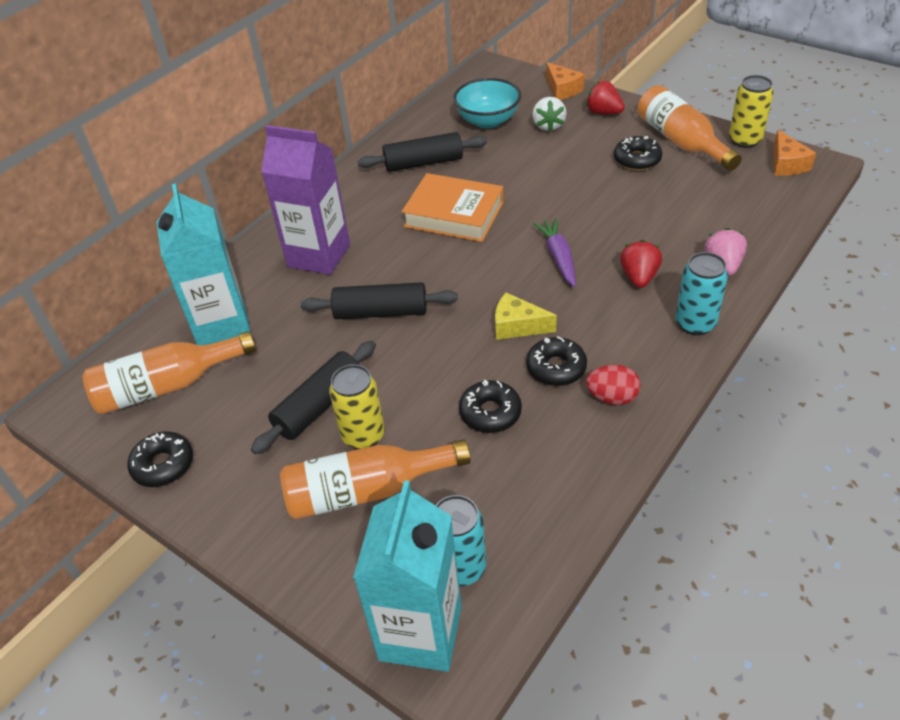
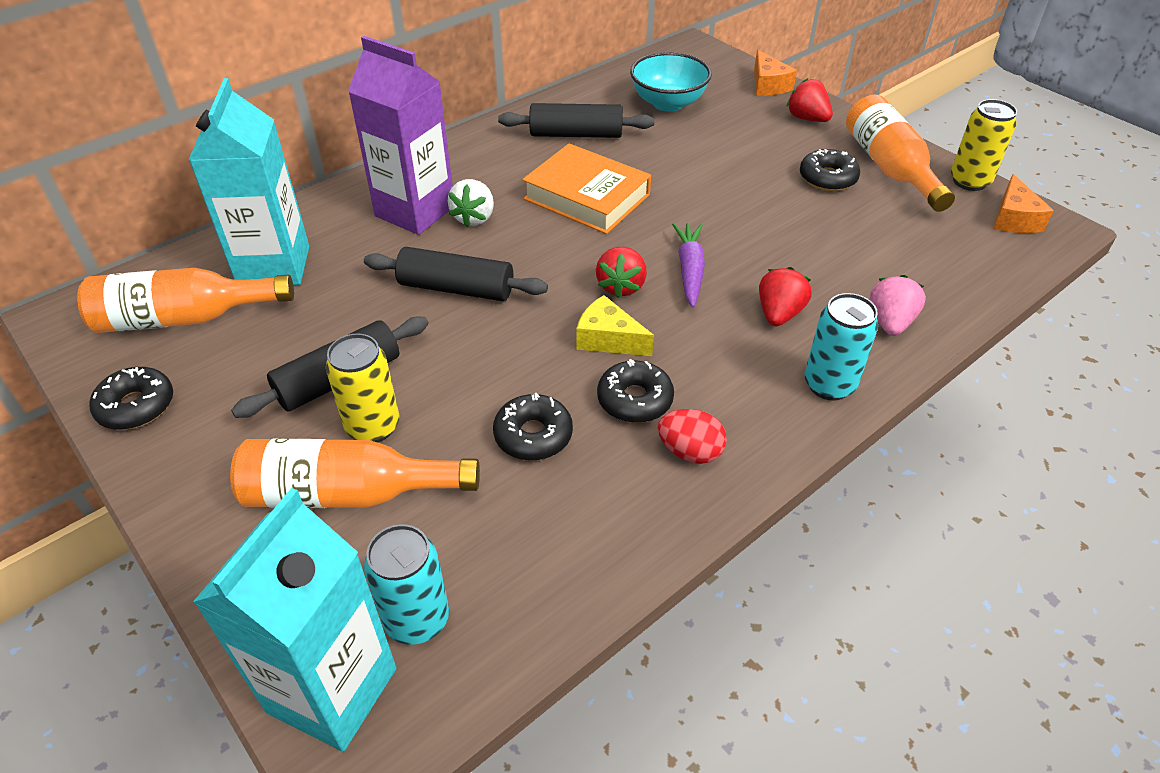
camera: 10 degrees right, 0 degrees up
white strawberry [532,97,567,132] -> white strawberry moved to [448,179,494,227]
none -> red strawberry [596,247,647,298]

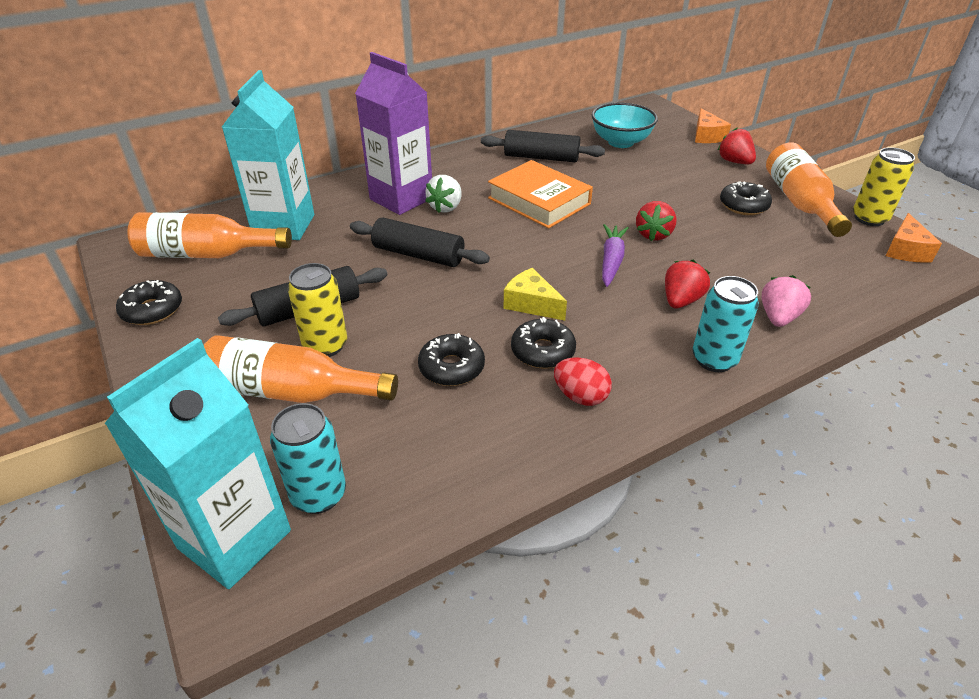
camera: 10 degrees right, 5 degrees down
red strawberry [596,247,647,298] -> red strawberry moved to [636,201,677,241]

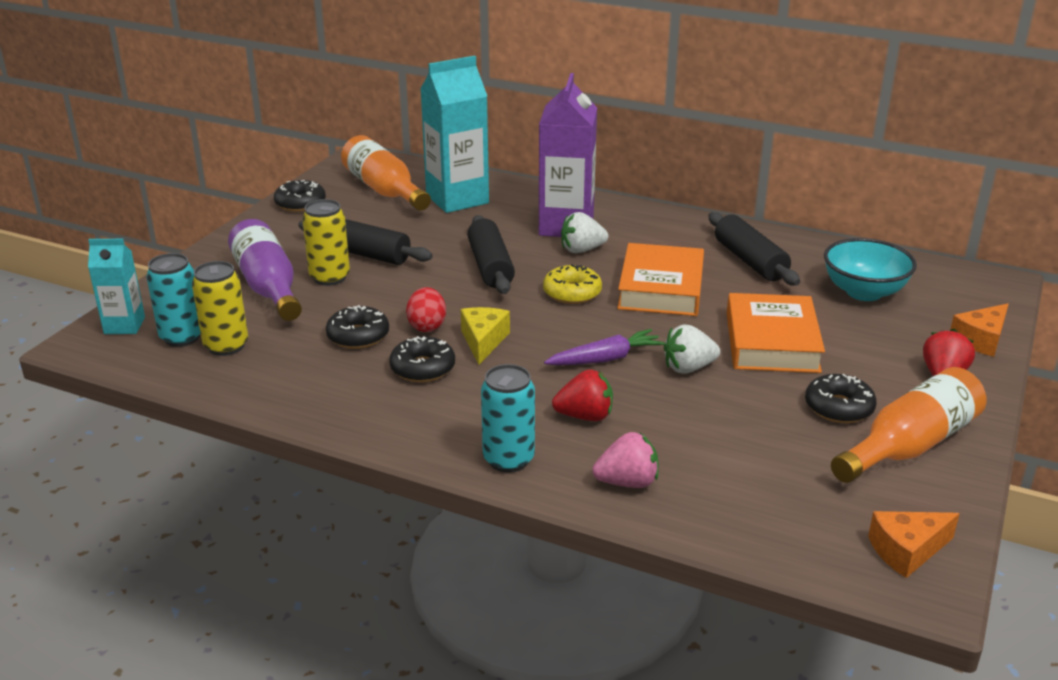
camera: 55 degrees right, 10 degrees down
turquoise carton [104,338,291,589] -> turquoise carton [88,239,145,334], size x0.56
orange bottle [204,335,398,403] -> purple bottle [228,219,302,321]
red egg [554,357,612,406] -> red egg moved to [406,287,446,332]
red strawberry [636,201,677,241] -> white strawberry [664,324,720,374]
yellow can [853,147,915,226] -> yellow can moved to [192,261,248,356]
none -> yellow donut [543,264,602,304]
none -> orange book [727,293,825,373]

